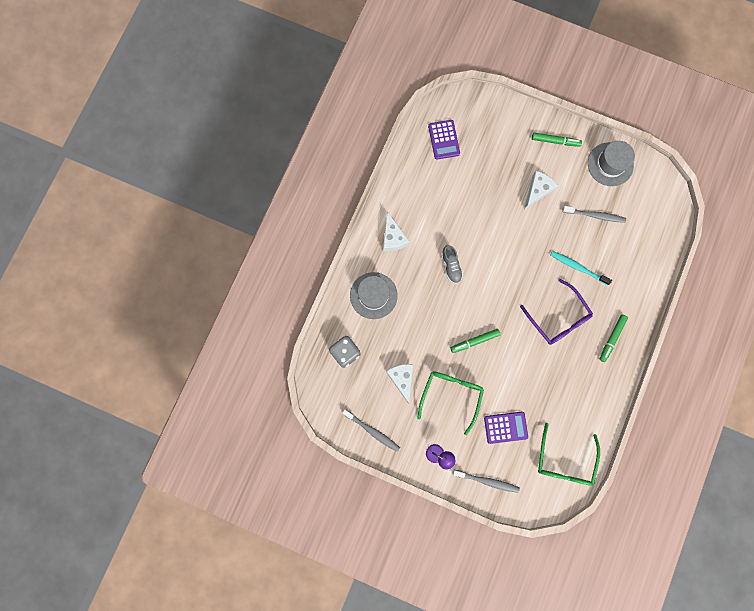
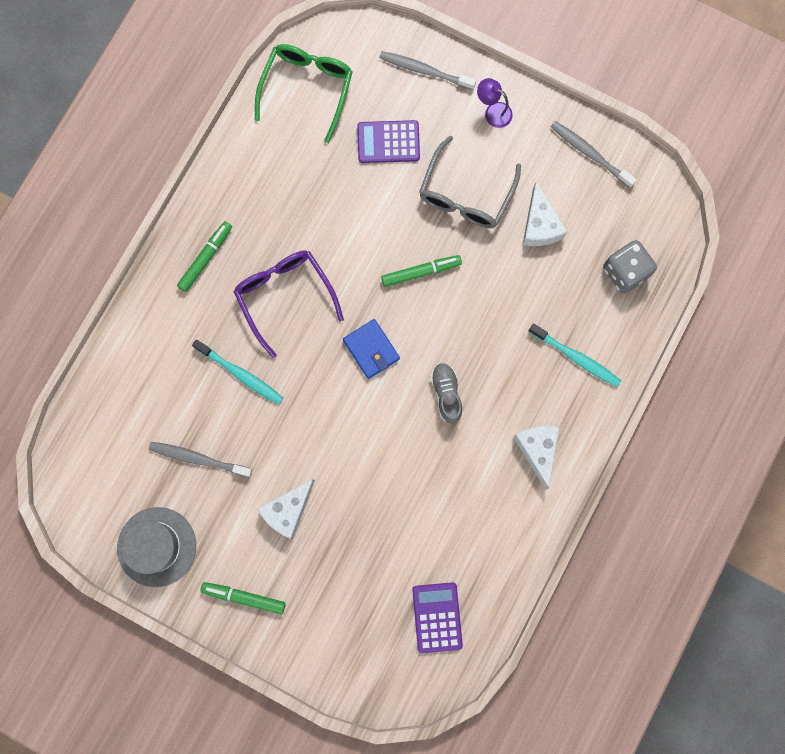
camera: 175 degrees left, 0 degrees up
grey hat [350,272,398,319] -> turquoise toothbrush [528,324,621,387]
green glasses [417,371,484,435] -> grey glasses [419,135,521,229]
none -> blue wallet [343,319,400,379]

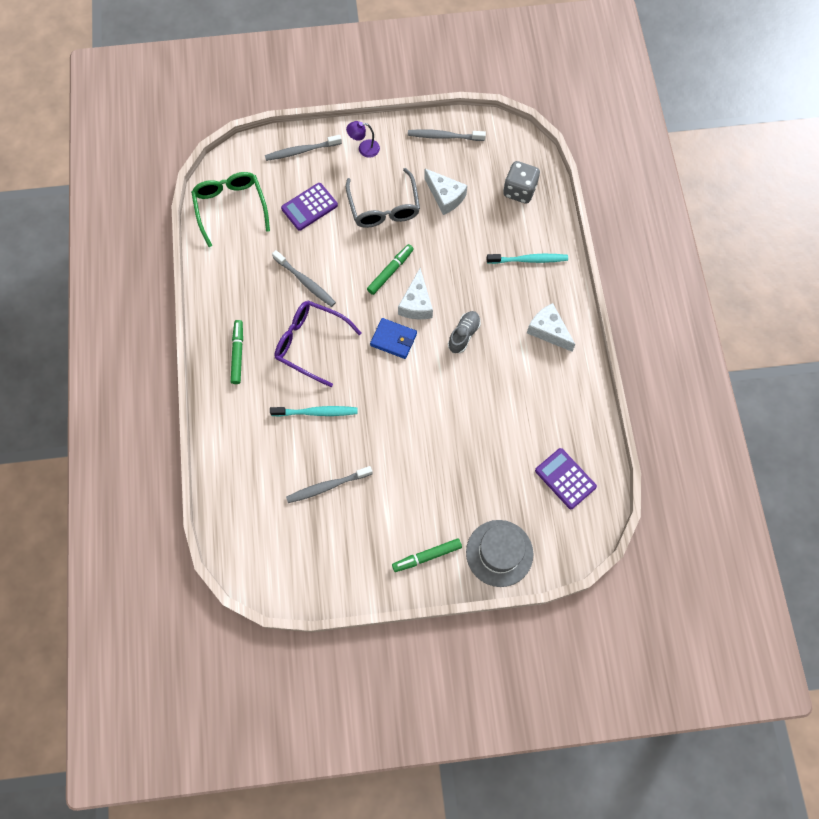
camera: 35 degrees left, 10 degrees down
grey hat [117,507,196,587] -> grey hat moved to [466,520,533,587]
white cheese [257,479,315,539] -> white cheese moved to [398,268,433,319]
grey shoe [430,363,463,424] -> grey shoe turned 75 degrees clockwise [448,311,481,353]
none -> grey toothbrush [272,250,336,307]

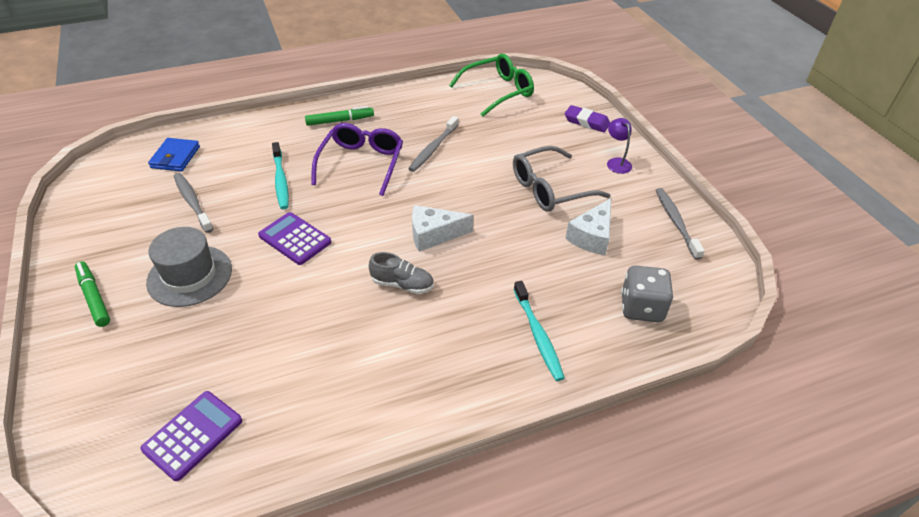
camera: 75 degrees right, 25 degrees down
grey toothbrush [265,135,342,161] -> purple eraser [564,105,610,132]
purple calculator [281,183,338,231] -> purple calculator moved to [258,212,331,265]
green marker [367,244,414,295] -> none
blue wallet [370,318,417,359] -> blue wallet moved to [148,138,200,171]
grey hat [466,520,533,587] -> grey hat moved to [146,227,232,307]
white cheese [527,303,576,352] -> none

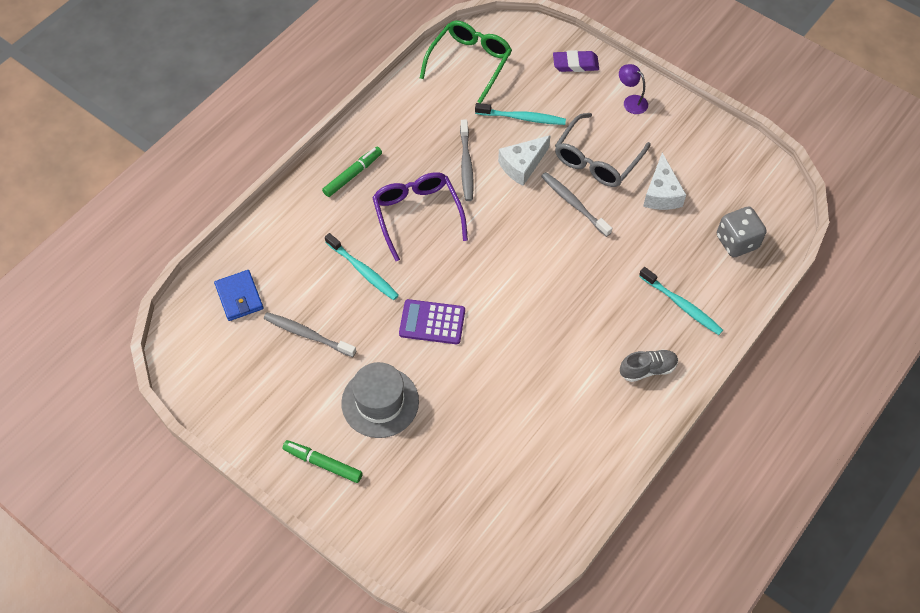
camera: 30 degrees left, 15 degrees up
purple calculator [141,391,242,481] -> none
grey shoe [369,252,434,294] -> grey shoe moved to [620,349,678,382]
white cheese [412,205,473,252] -> white cheese moved to [498,135,551,186]
grey toothbrush [656,188,705,260] -> grey toothbrush moved to [541,172,612,237]
none -> turquoise toothbrush [475,103,566,125]

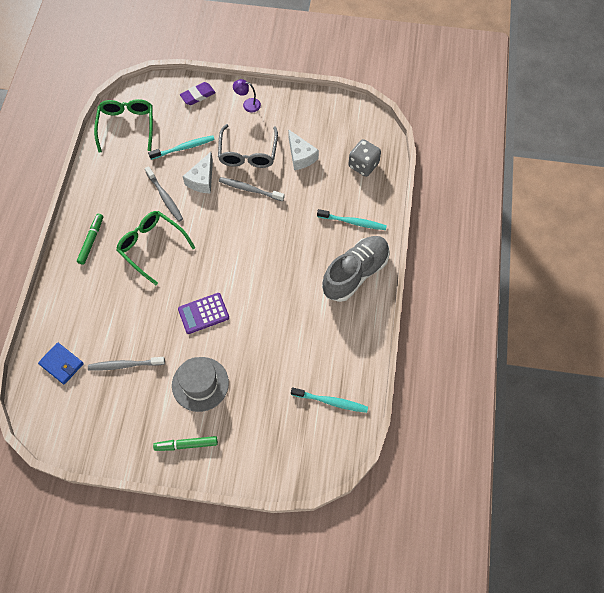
camera: 30 degrees left, 5 degrees up
turquoise toothbrush [325,233,399,300] -> turquoise toothbrush moved to [291,387,368,413]
purple glasses [372,172,468,261] -> green glasses [116,211,196,285]
grey shoe [620,349,678,382] -> grey shoe [322,236,390,302], size x2.01

